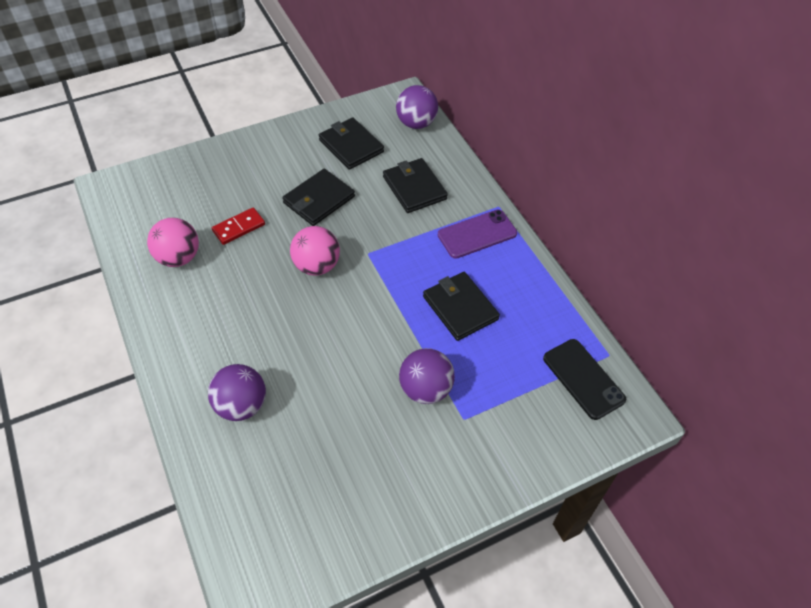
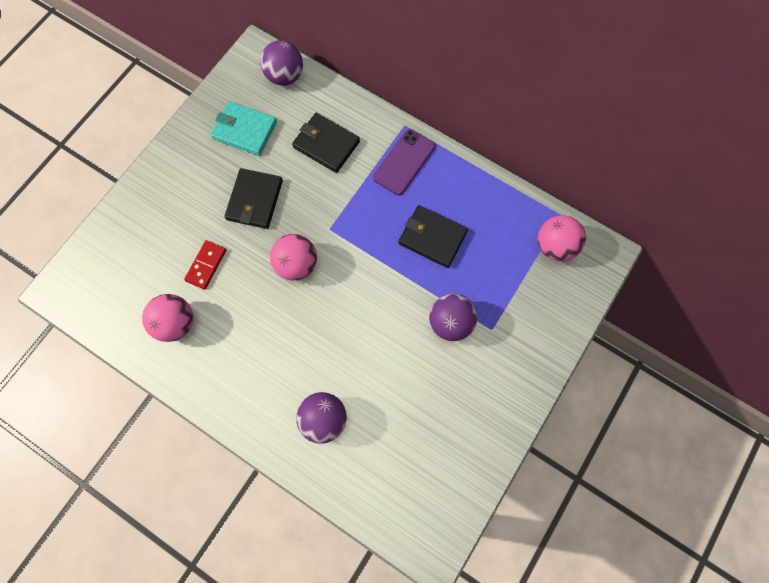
camera: 30 degrees left, 20 degrees up
black wallet [319,117,384,170] -> turquoise wallet [211,101,277,156]
black phone [543,339,626,420] -> pink ball [538,215,586,262]

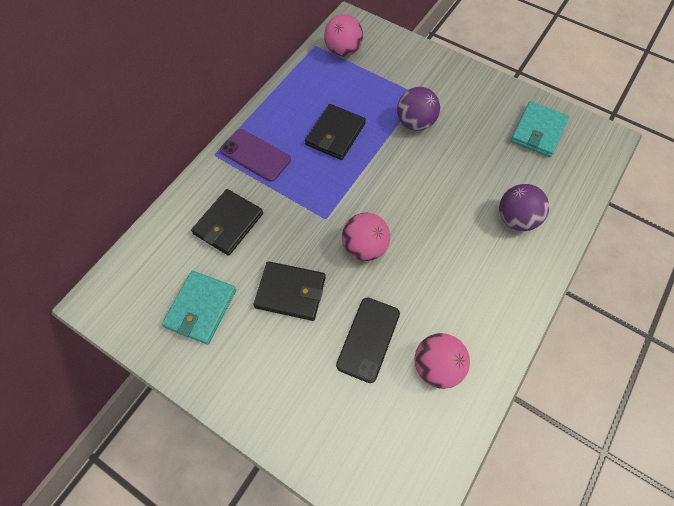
camera: 90 degrees left, 10 degrees down
red domino [184,240,226,289] -> black phone [336,297,400,383]
purple ball [260,40,303,86] -> none
none -> turquoise wallet [510,101,569,157]

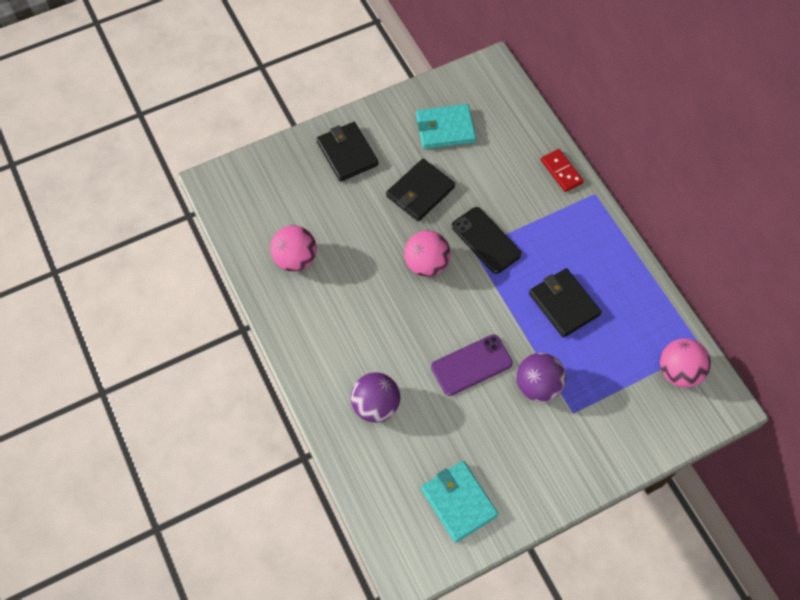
camera: 120 degrees right, 0 degrees up
turquoise wallet [162,271,236,344] -> turquoise wallet turned 60 degrees counterclockwise [416,104,476,149]
black wallet [191,189,263,256] -> black wallet moved to [316,122,379,182]
purple phone [220,129,291,182] -> purple phone moved to [431,334,513,396]
black phone [336,297,400,383] -> black phone moved to [452,207,522,274]
none -> red domino [541,149,584,192]

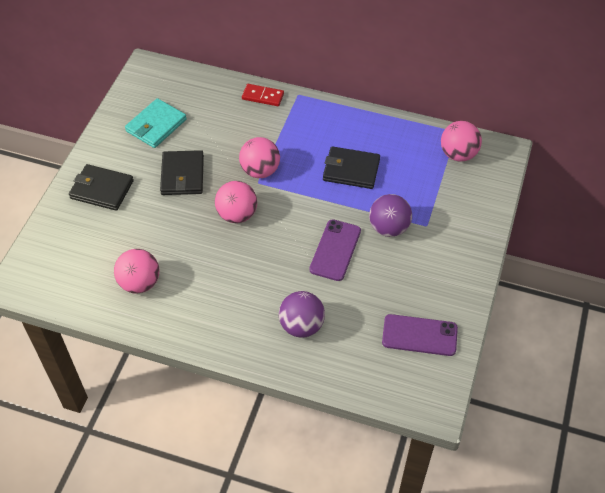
camera: 45 degrees left, 10 degrees down
turquoise wallet [421,461,499,543] -> purple phone [382,314,458,356]
black phone [452,207,522,274] -> pink ball [239,137,280,178]

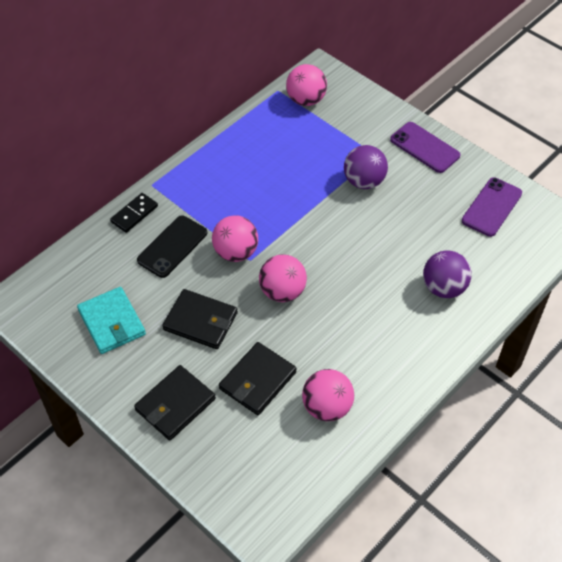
camera: 65 degrees left, 0 degrees up
red domino [242,84,284,106] -> black domino [110,193,158,233]
purple phone [309,219,361,281] -> purple phone moved to [390,122,460,173]
black wallet [323,146,380,189] -> black wallet moved to [219,342,297,415]
none -> black phone [137,215,207,278]

